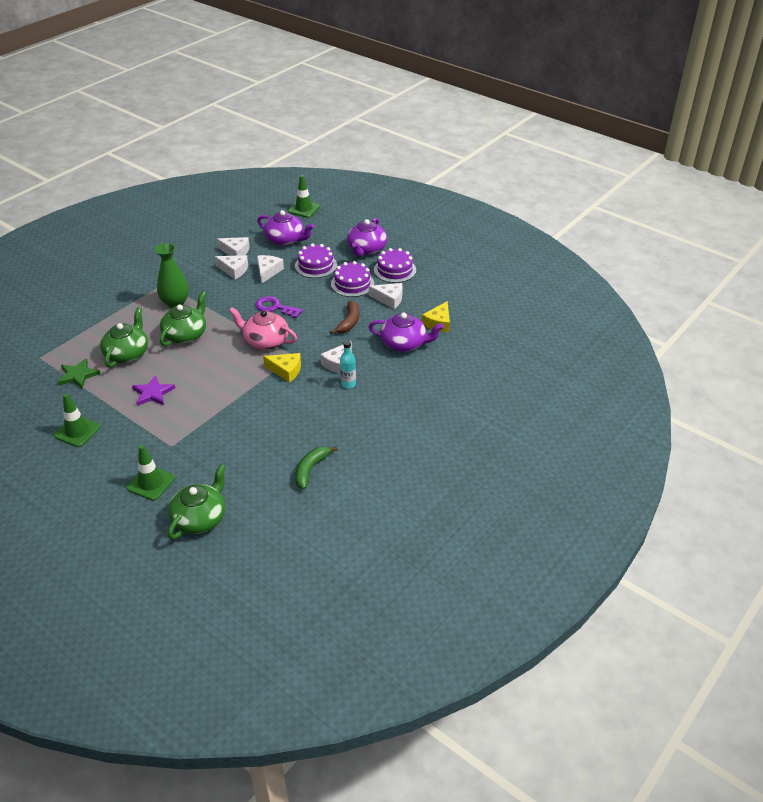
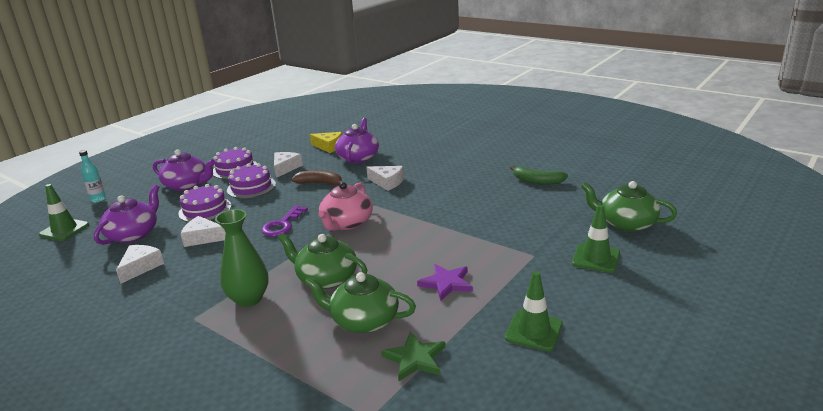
camera: 90 degrees left, 15 degrees down
white cheese [215,255,248,280] -> none
yellow cheese [263,353,301,383] -> none
turquoise bottle [340,341,356,389] -> turquoise bottle moved to [79,150,106,202]

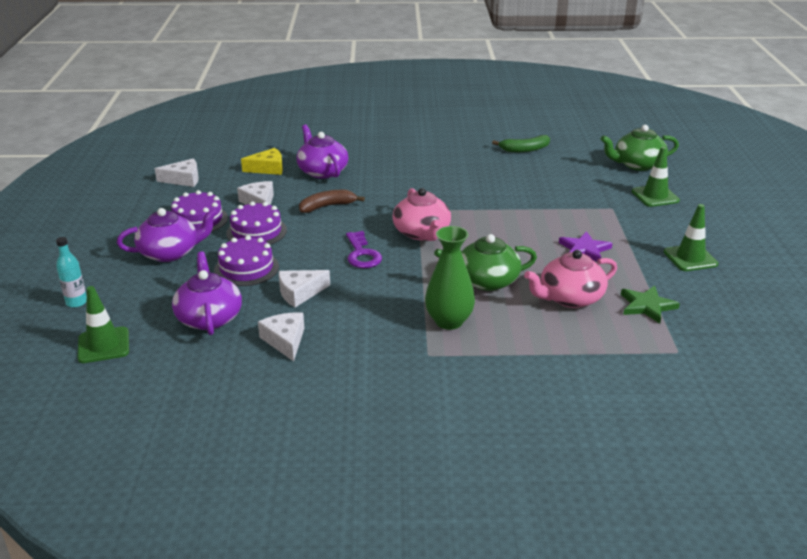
camera: 40 degrees left, 5 degrees up
green teapot [304,272,416,333] -> pink teapot [524,250,617,308]
white cheese [366,166,404,191] -> white cheese moved to [155,159,199,187]

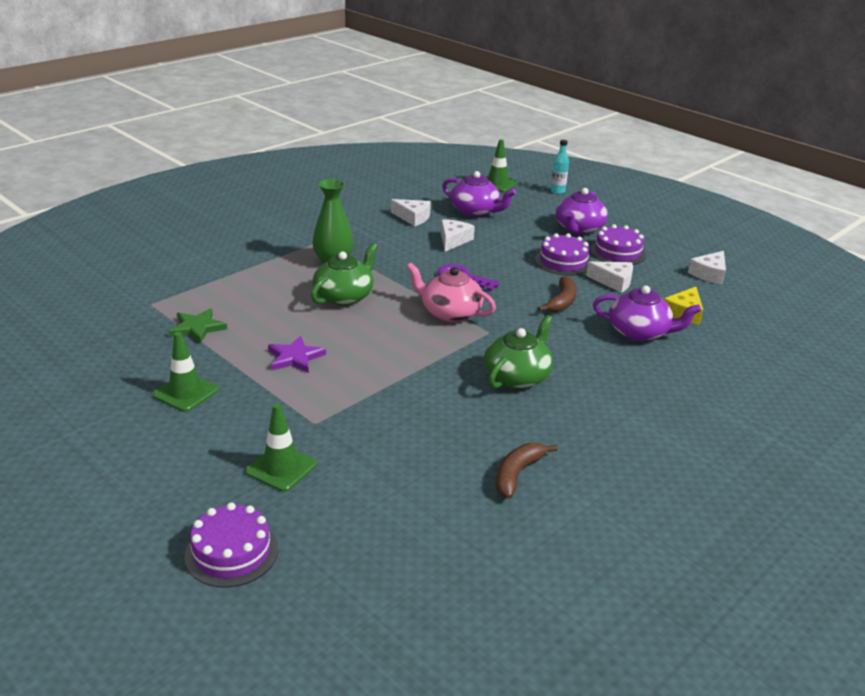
camera: 135 degrees right, 0 degrees up
purple cake [214,235,279,286] -> purple cake moved to [185,503,278,588]
green banana [492,135,550,152] -> brown banana [496,443,558,499]
pink teapot [524,250,617,308] -> none
green teapot [601,125,679,171] -> green teapot moved to [484,315,553,389]

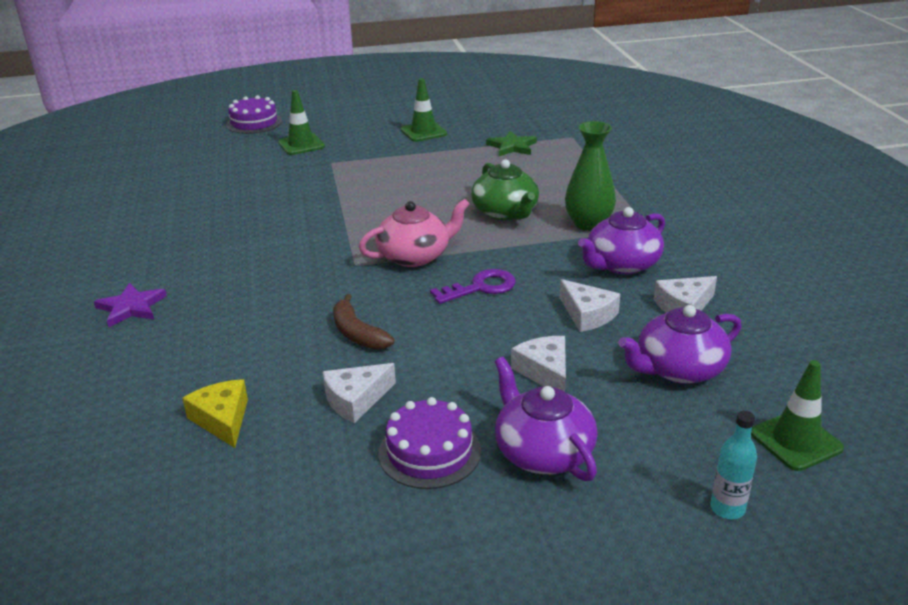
camera: 125 degrees right, 0 degrees up
purple star [268,336,326,373] -> purple star moved to [94,283,167,327]
green teapot [484,315,553,389] -> none
brown banana [496,443,558,499] -> none
purple cake [535,233,592,276] -> none
purple teapot [593,285,701,341] -> purple teapot moved to [578,207,665,274]
white cheese [688,251,726,284] -> white cheese moved to [511,336,566,392]

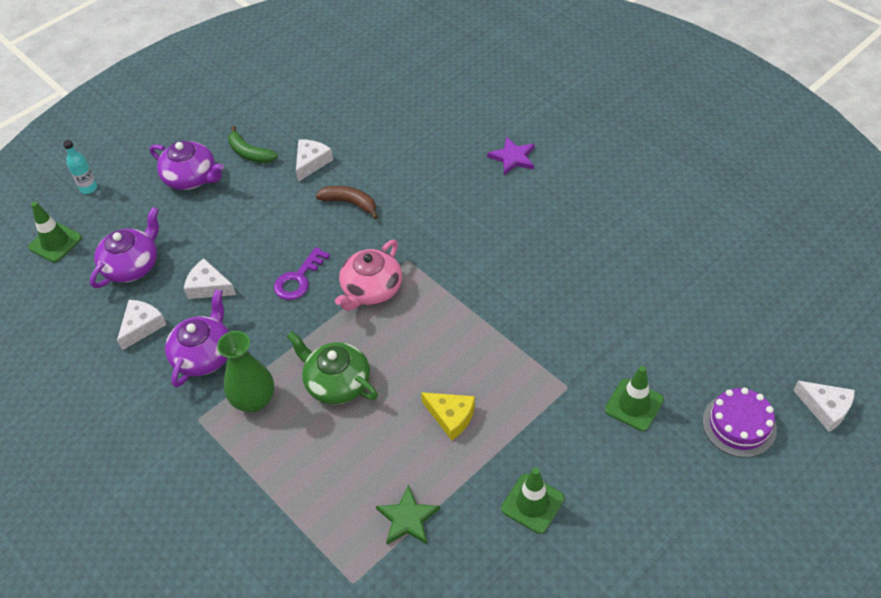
camera: 150 degrees right, 20 degrees up
yellow cheese [182,379,248,448] -> yellow cheese moved to [421,392,475,440]
purple cake [379,397,481,489] -> green banana [228,126,278,163]
white cheese [511,336,566,392] -> white cheese moved to [793,381,855,432]

